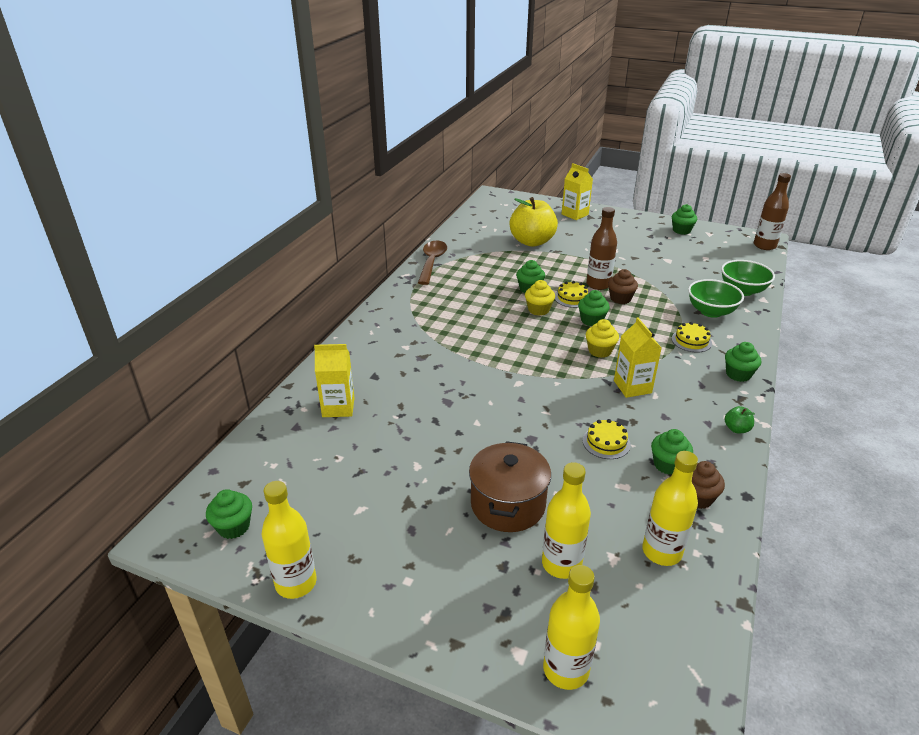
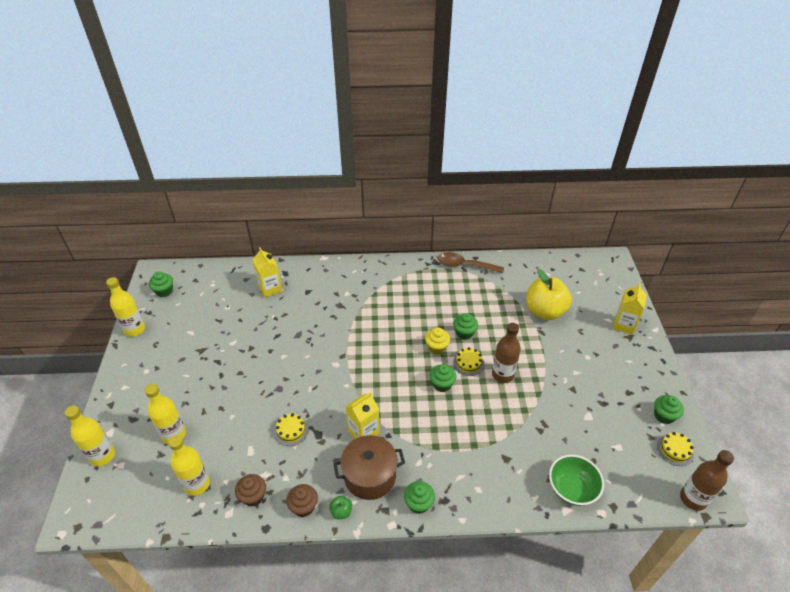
camera: 65 degrees right, 10 degrees up
brown spoon [418,241,447,285] -> brown spoon turned 150 degrees counterclockwise [438,252,504,274]
brown pot [469,441,551,532] -> brown pot moved to [334,435,405,500]
yellow cupcake [586,319,619,358] -> none
brown cupcake [608,269,638,304] -> brown cupcake moved to [286,484,318,517]
green cupcake [651,429,693,475] -> none
yellow cake [672,322,712,352] -> yellow cake moved to [657,432,694,466]
green bowl [688,279,744,318] -> none

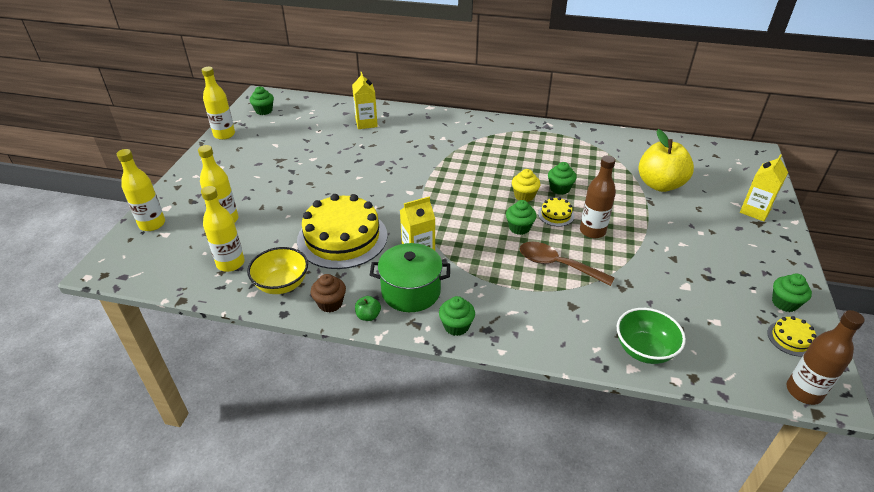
camera: 15 degrees right, 5 degrees down
brown cupcake [235,474,266,507] -> yellow bowl [247,247,308,294]
yellow cake [274,413,309,446] -> yellow cake [297,194,387,269], size x2.39
brown pot [334,435,405,500] -> green pot [370,243,450,312]
brown spoon [438,252,504,274] -> brown spoon moved to [520,242,615,286]

